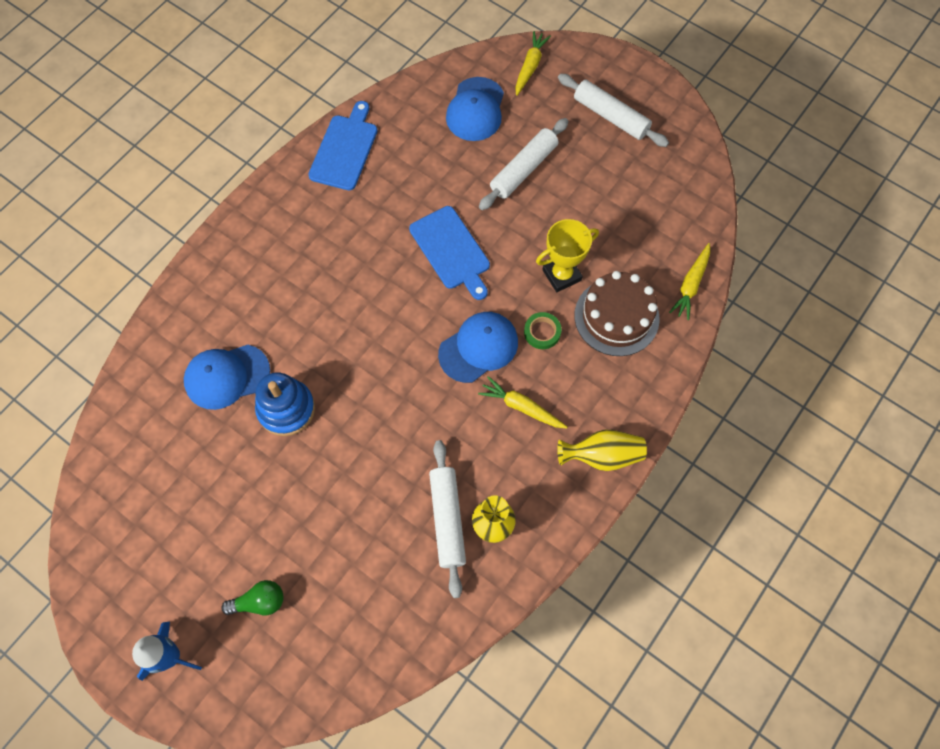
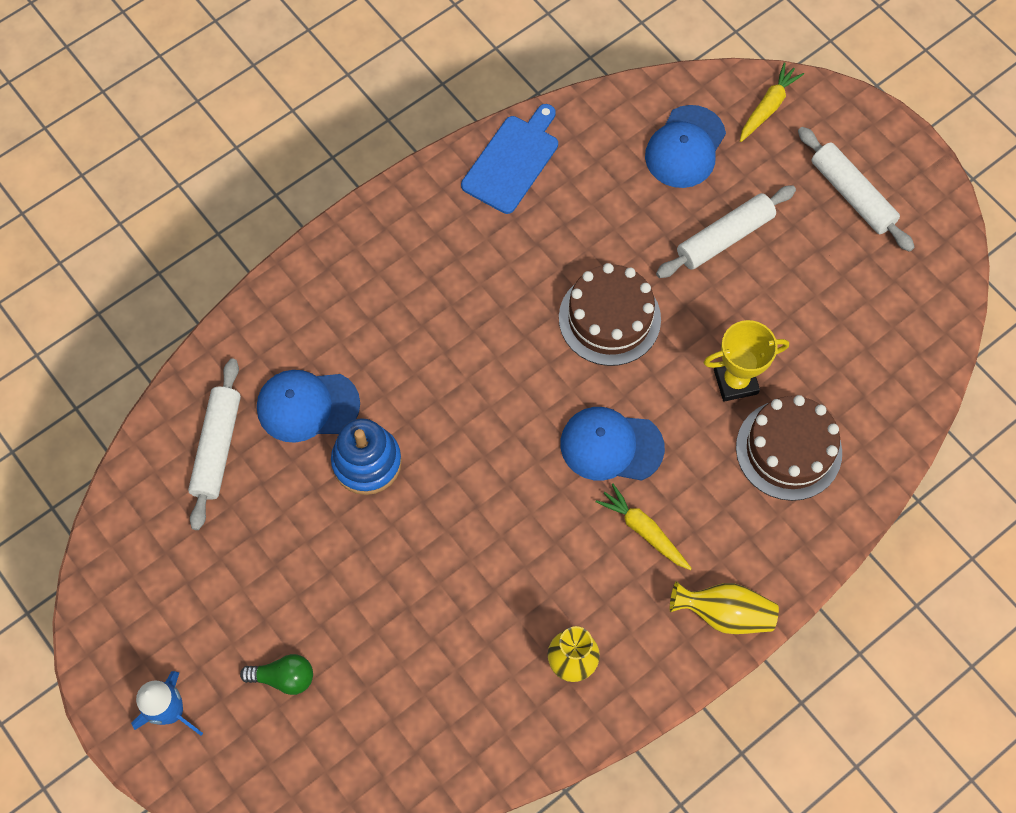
camera: 15 degrees right, 0 degrees up
blue cutting board [409,206,490,300] -> brown cake [559,263,661,366]
white rolling pin [429,440,466,598] -> white rolling pin moved to [188,358,241,530]
blue cap [438,312,518,383] -> blue cap turned 150 degrees counterclockwise [560,407,665,481]
green tape [524,312,561,349] -> none
yellow carrot [669,243,710,320] -> none

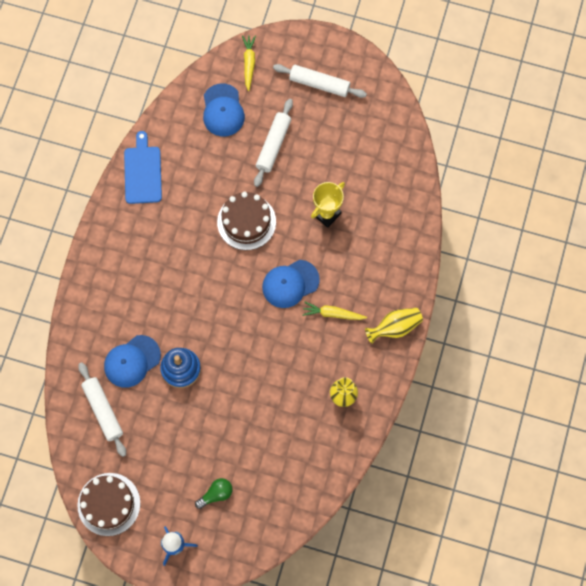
camera: 35 degrees left, 5 degrees up
brown cake [736,395,842,501] -> brown cake moved to [77,473,140,536]

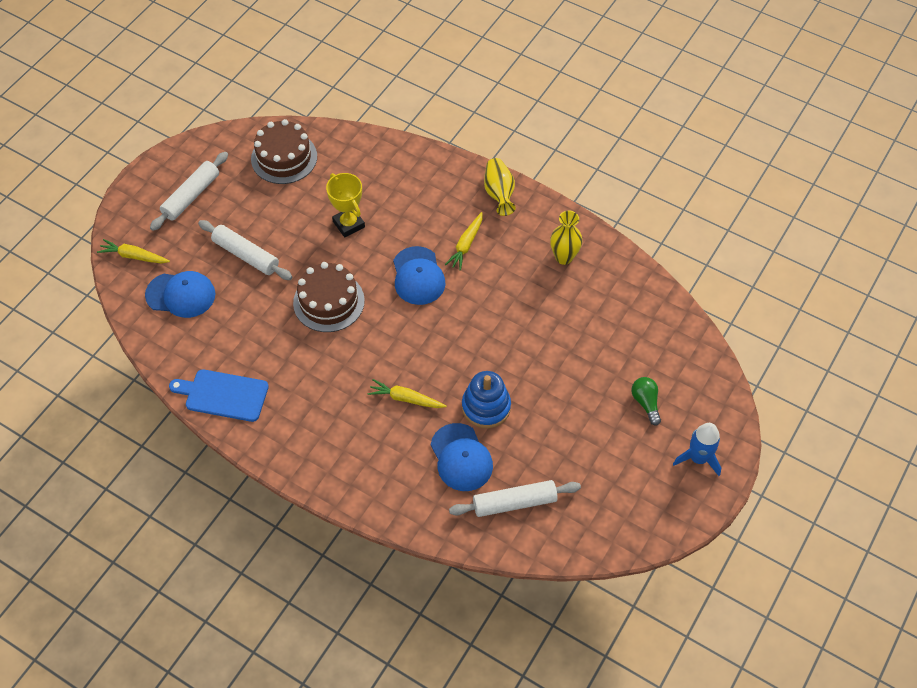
camera: 75 degrees left, 15 degrees down
brown cake [77,473,140,536] -> brown cake moved to [251,119,317,184]
none -> yellow carrot [367,379,447,408]

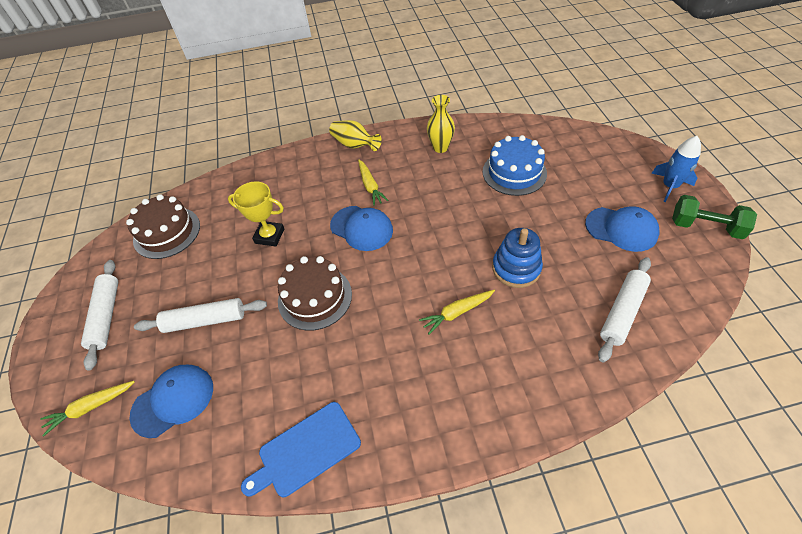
camera: 40 degrees left, 5 degrees down
blue cap [431,423,493,491] -> blue cap moved to [585,206,660,252]
green light bulb [631,377,661,425] -> none
none -> blue cake [483,135,547,196]
none -> green dumbbell [672,195,757,239]

